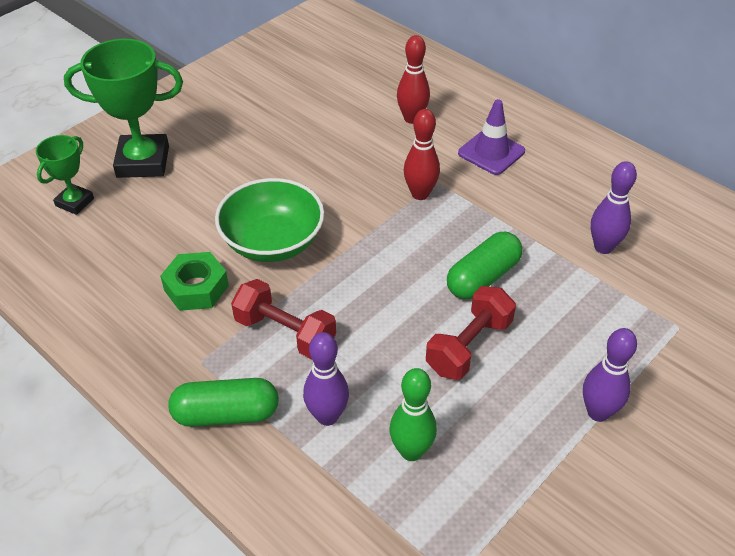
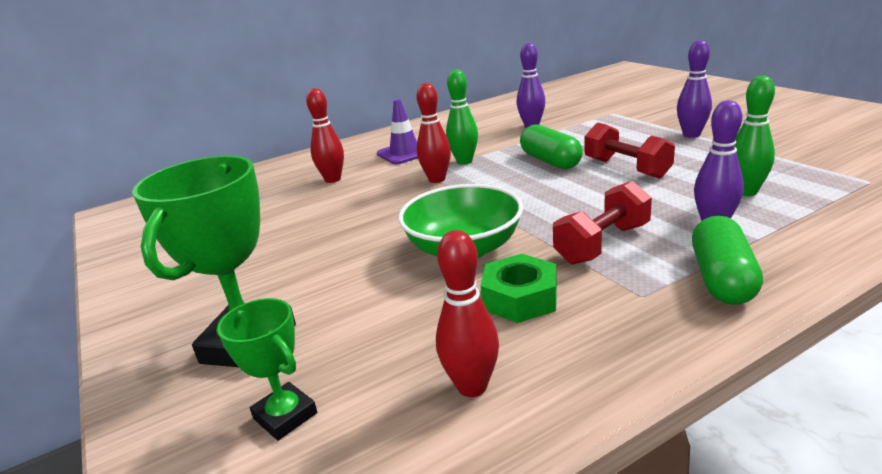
camera: 70 degrees left, 20 degrees down
none -> red bowling pin [436,230,499,397]
none -> green bowling pin [446,69,478,165]

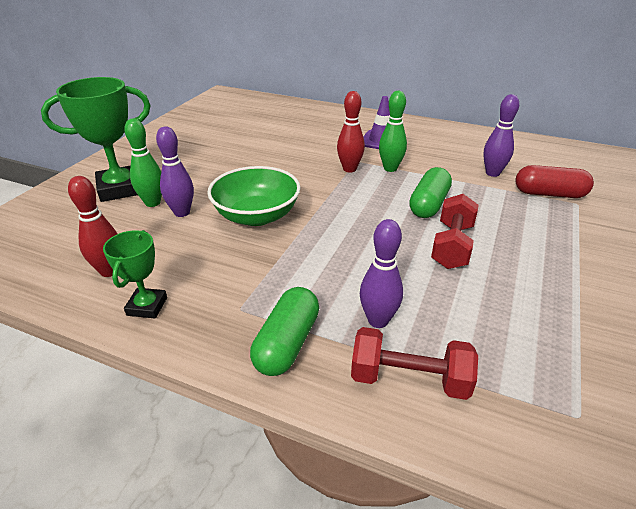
camera: 50 degrees right, 10 degrees up
green trophy [217,298,317,441] -> green trophy moved to [103,230,167,319]
red bowling pin [306,88,344,183] -> none
green nut [480,254,557,323] -> none
red dumbbell [553,181,652,264] -> red dumbbell moved to [351,327,478,400]
purple bowling pin [677,40,712,138] -> purple bowling pin moved to [156,126,194,217]
green capsule [692,216,763,305] -> green capsule turned 45 degrees counterclockwise [250,287,319,376]
green bowling pin [735,76,775,196] -> green bowling pin moved to [124,118,162,207]
none -> red capsule [515,165,594,198]

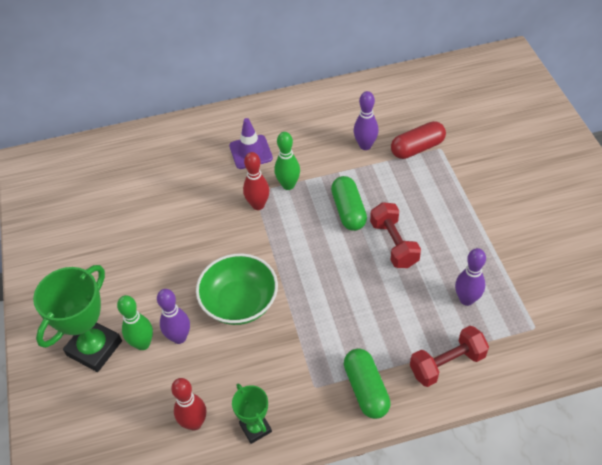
camera: 35 degrees left, 15 degrees up
purple bowling pin [360,219,403,328] -> purple bowling pin moved to [455,248,486,306]

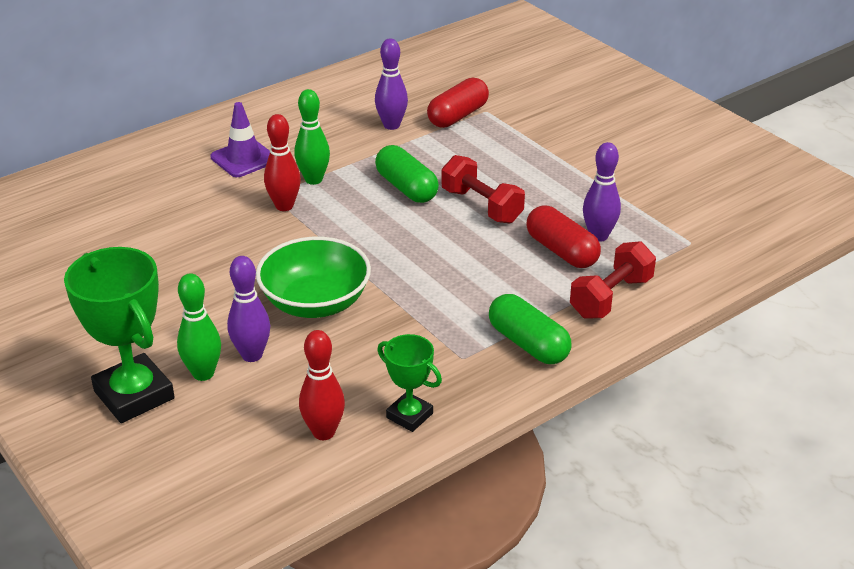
camera: 25 degrees left, 15 degrees down
green trophy [33,265,122,372] -> green trophy turned 45 degrees counterclockwise [64,247,175,423]
none -> red capsule [526,206,601,268]

